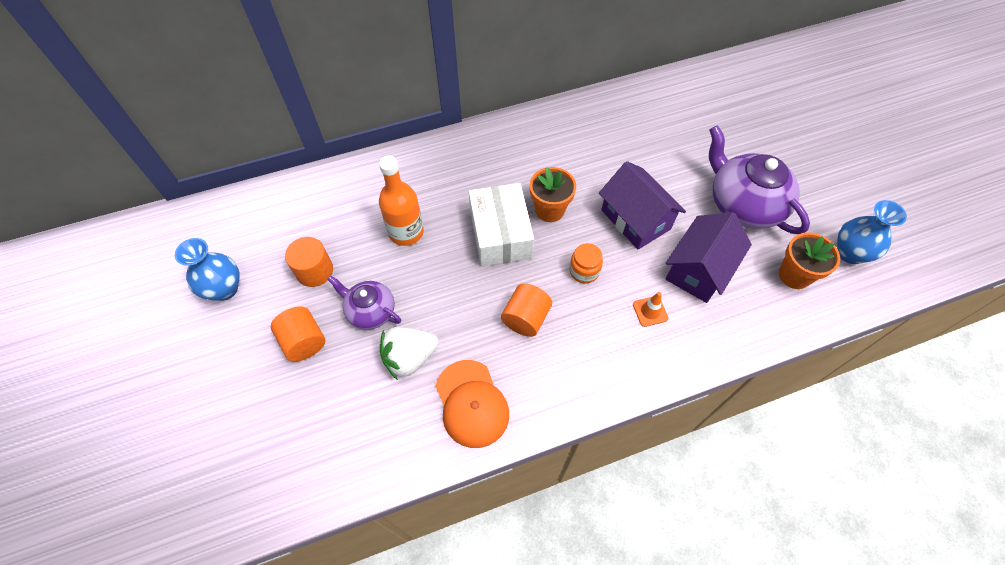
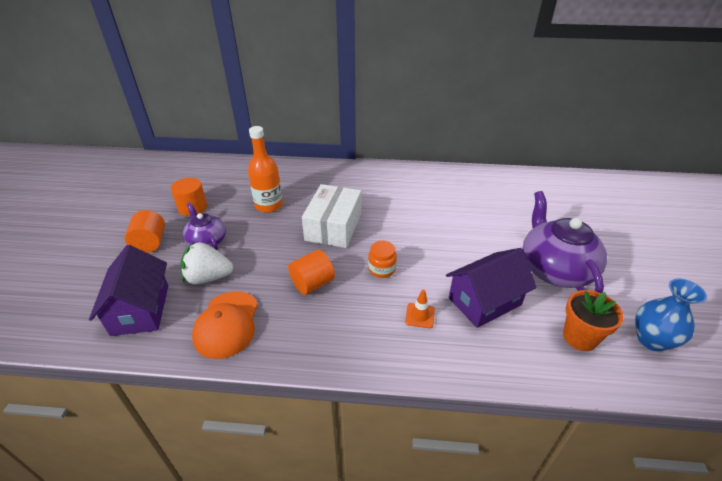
camera: 25 degrees right, 20 degrees down
blue vase [175,238,240,301] -> none
orange flower pot [530,167,576,222] -> none
purple house [599,161,686,250] -> purple house moved to [89,245,168,336]

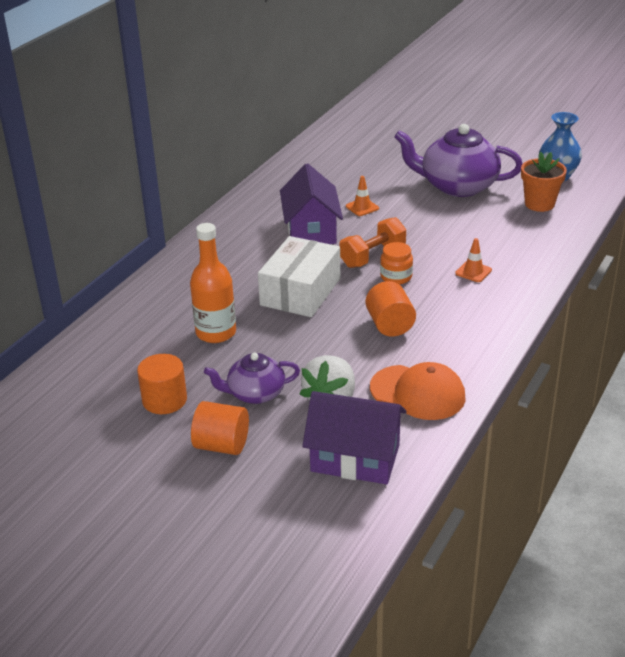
camera: 65 degrees left, 5 degrees down
white box [302,184,361,248] -> white box turned 75 degrees clockwise [258,236,340,317]
purple house [446,248,537,328] -> purple house moved to [280,164,343,244]
none -> orange dumbbell [339,217,406,268]
none -> orange traffic cone [346,176,379,216]

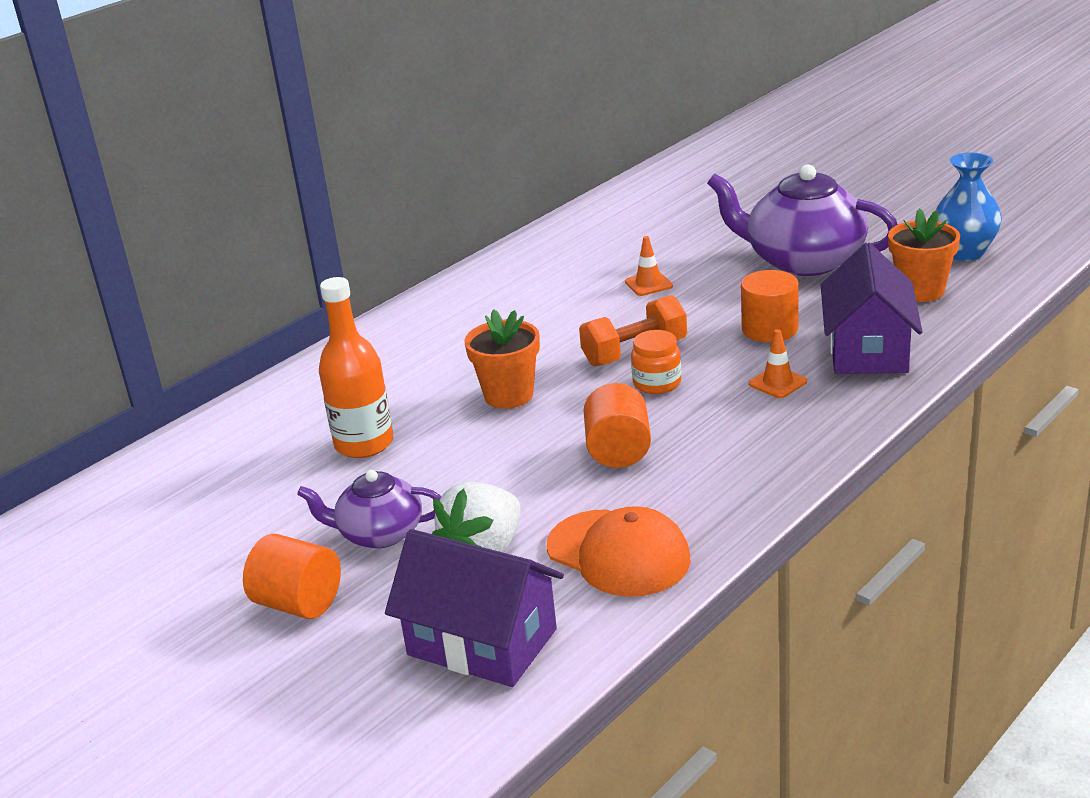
camera: 15 degrees right, 5 degrees down
orange cylinder [137,354,187,414] -> orange cylinder moved to [741,270,799,342]
white box [258,236,340,317] -> orange flower pot [465,309,540,409]
purple house [280,164,343,244] -> purple house moved to [821,243,923,374]

